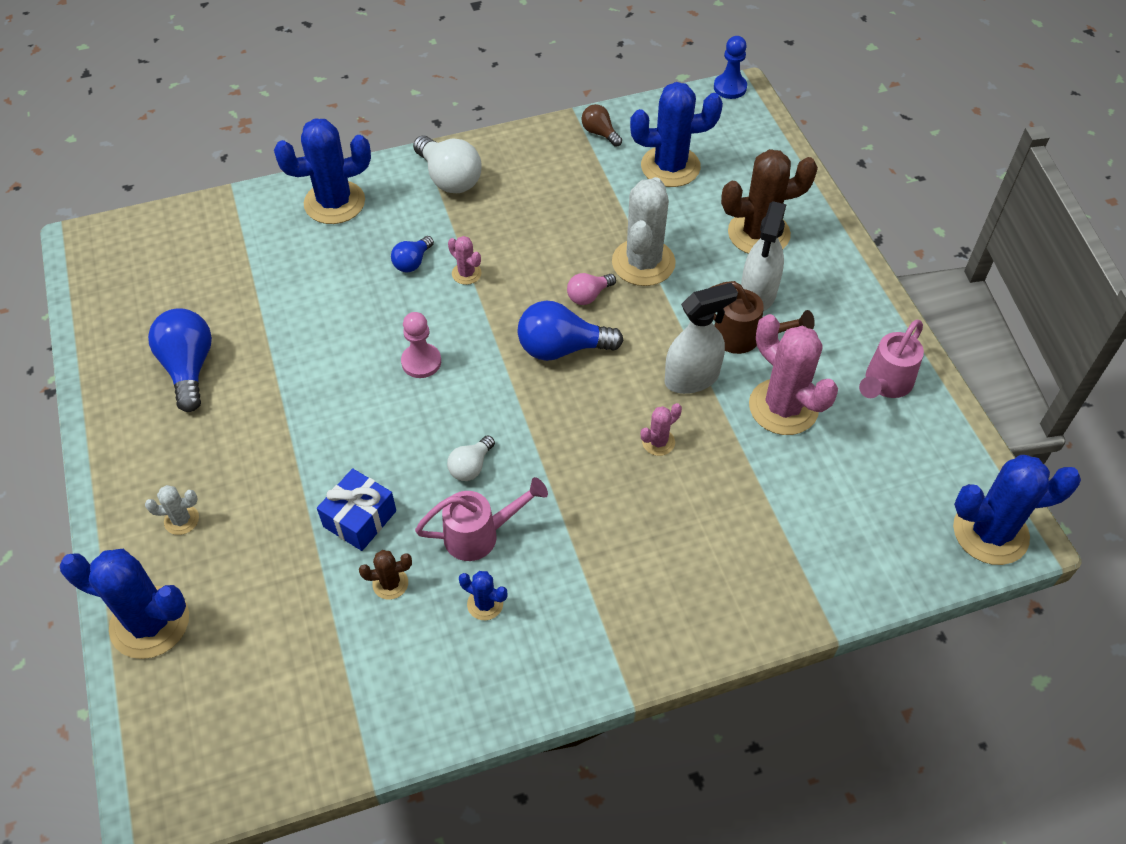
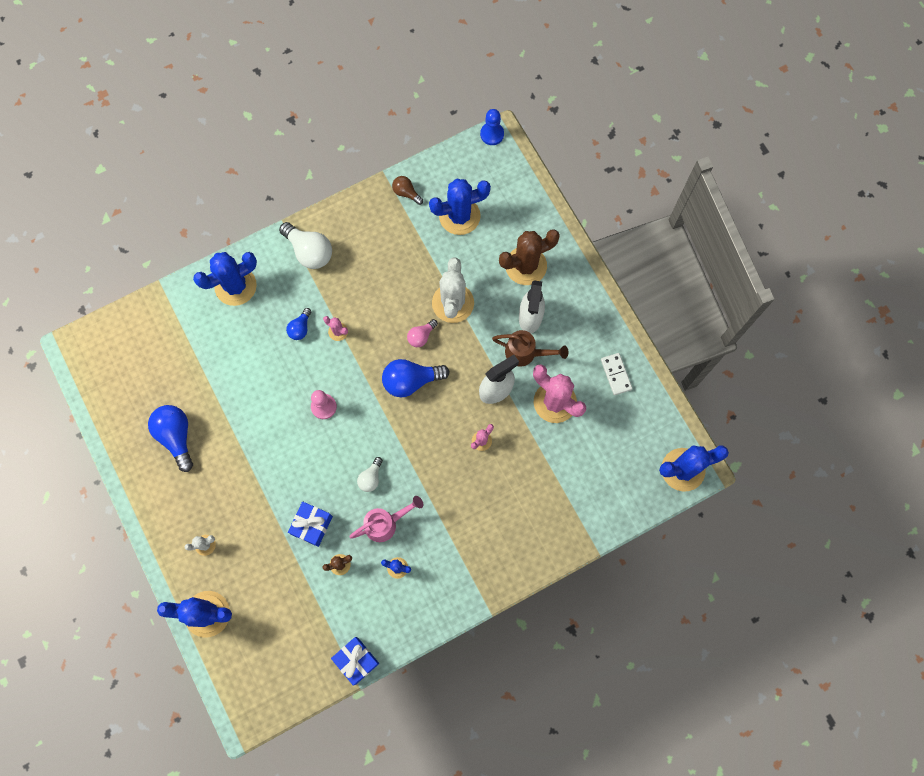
camera: 10 degrees left, 20 degrees up
pink watering can [859,320,924,398] -> white domino [601,353,633,395]
none -> blue gift [331,637,379,686]

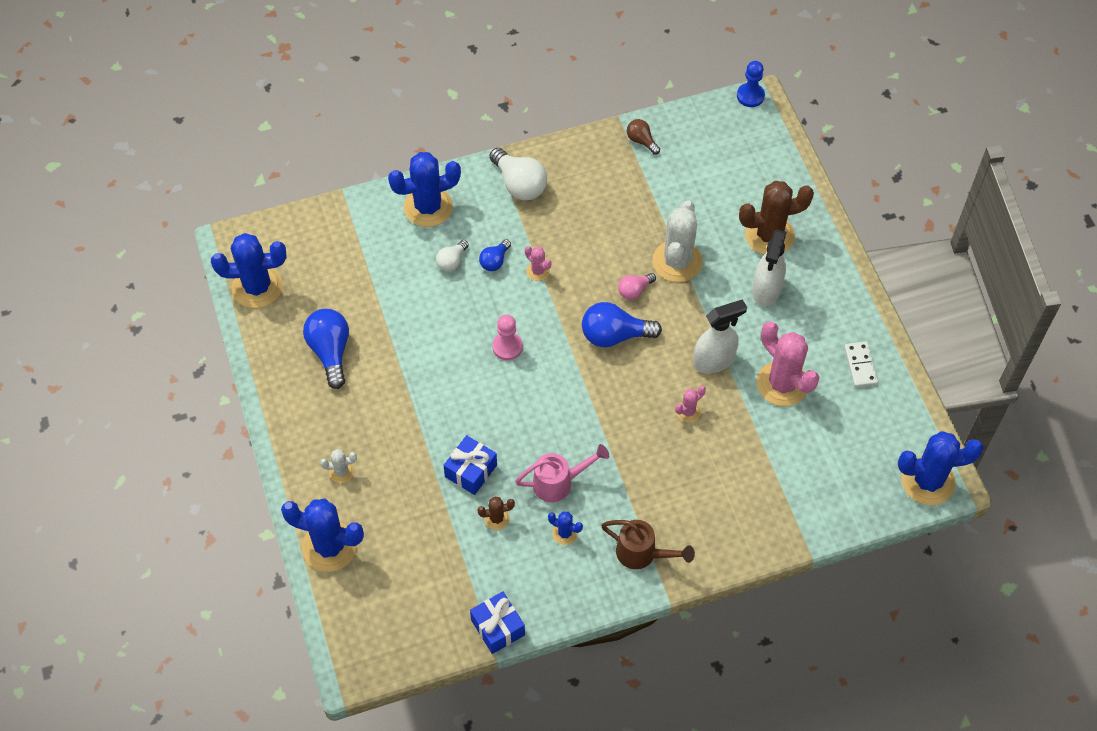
camera: 10 degrees right, 15 degrees down
white light bulb [357,457,383,492] -> white light bulb moved to [436,240,469,272]
blue cactus [429,178,491,235] -> blue cactus moved to [211,233,286,308]
brown watering can [492,330,568,367] -> brown watering can moved to [601,520,695,569]

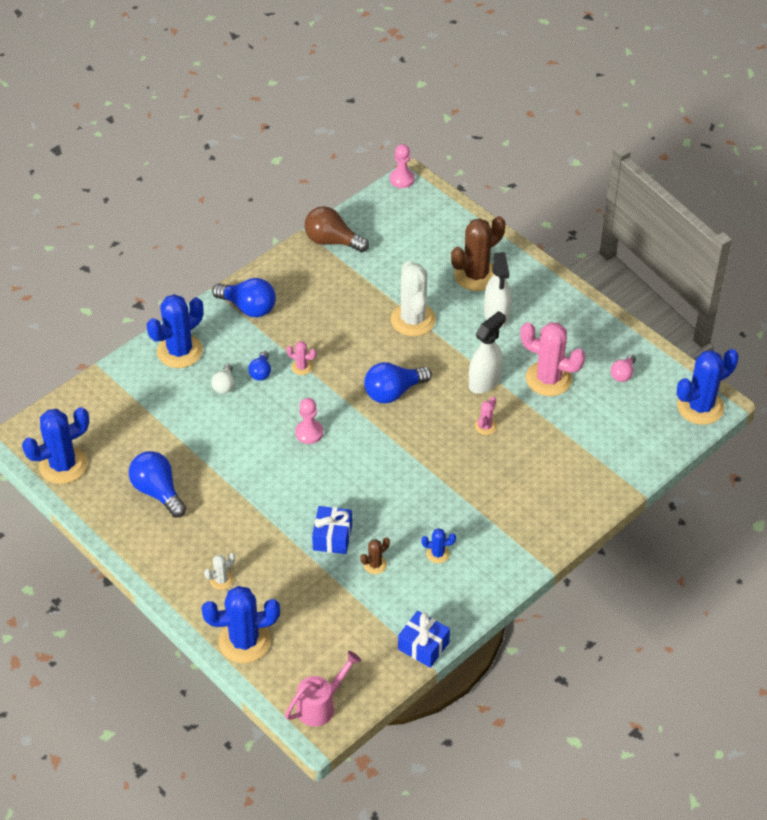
camera: 25 degrees left, 10 degrees down
white light bulb [489,148,547,201] -> blue light bulb [212,278,276,317]
pink watering can [515,444,609,502] -> pink watering can moved to [285,651,361,726]
brown watering can [601,520,695,569] -> none
pink light bulb [618,273,656,300] -> pink light bulb moved to [611,354,636,382]
brown light bulb [627,119,660,155] -> brown light bulb [304,206,369,252], size x1.80
blue pawn [737,61,765,107] -> pink pawn [390,144,415,188]
white domino [844,342,878,387] -> none

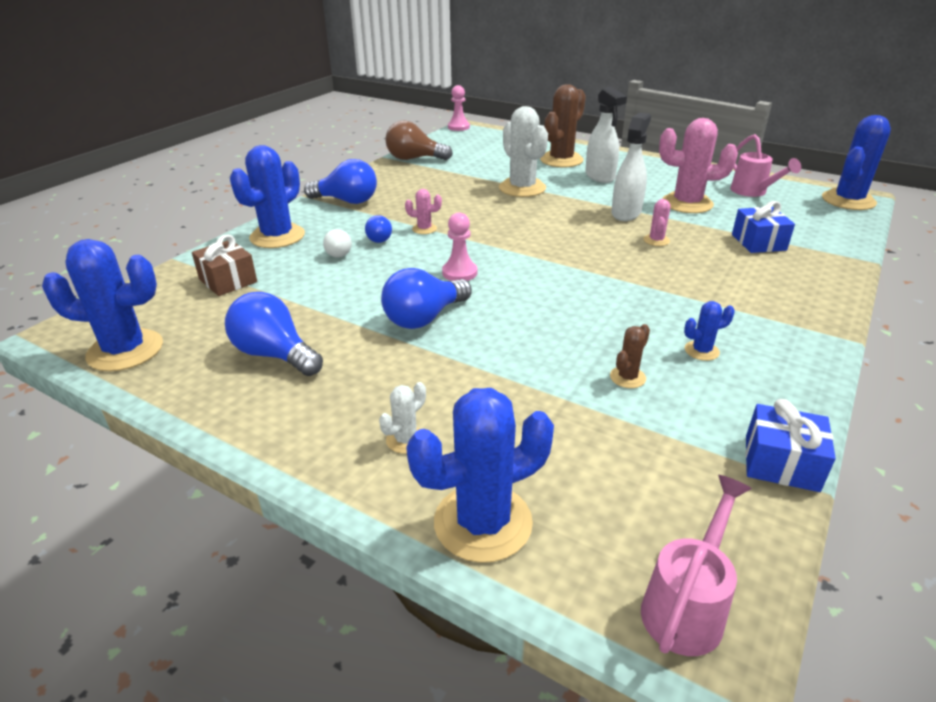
camera: 15 degrees left, 15 degrees down
blue cactus [22,407,89,484] -> blue cactus turned 45 degrees clockwise [42,239,163,371]
blue gift [312,506,352,554] -> blue gift moved to [732,201,795,253]
blue light bulb [364,362,432,403] -> blue light bulb moved to [381,268,472,329]
pink light bulb [611,354,636,382] -> pink watering can [730,134,801,197]
none -> brown gift [192,234,257,296]

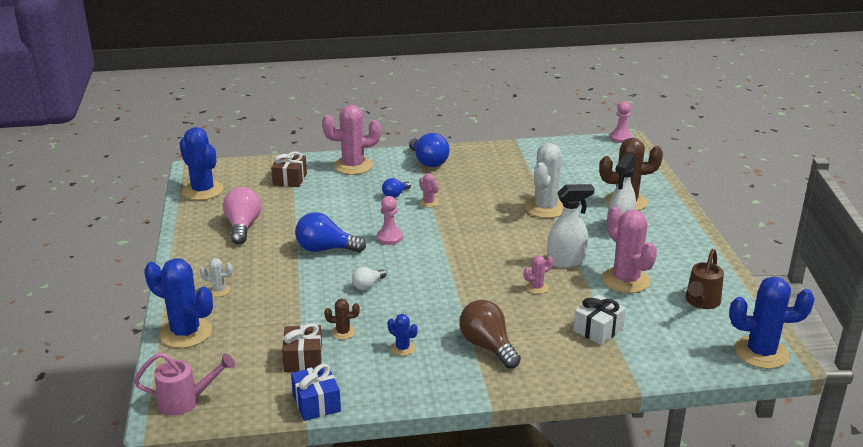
camera: 50 degrees right, 5 degrees down
blue light bulb [225,292,323,376] -> pink light bulb [223,187,261,244]
blue cactus [230,145,305,248] -> pink cactus [322,105,381,175]
white light bulb [323,229,352,258] -> white light bulb moved to [352,267,386,290]
brown light bulb [385,120,453,160] -> brown light bulb moved to [459,300,521,369]
pink watering can [730,134,801,197] -> brown watering can [686,249,724,309]
blue gift [732,201,795,253] -> white gift [573,294,626,345]
none -> brown gift [282,323,322,372]

